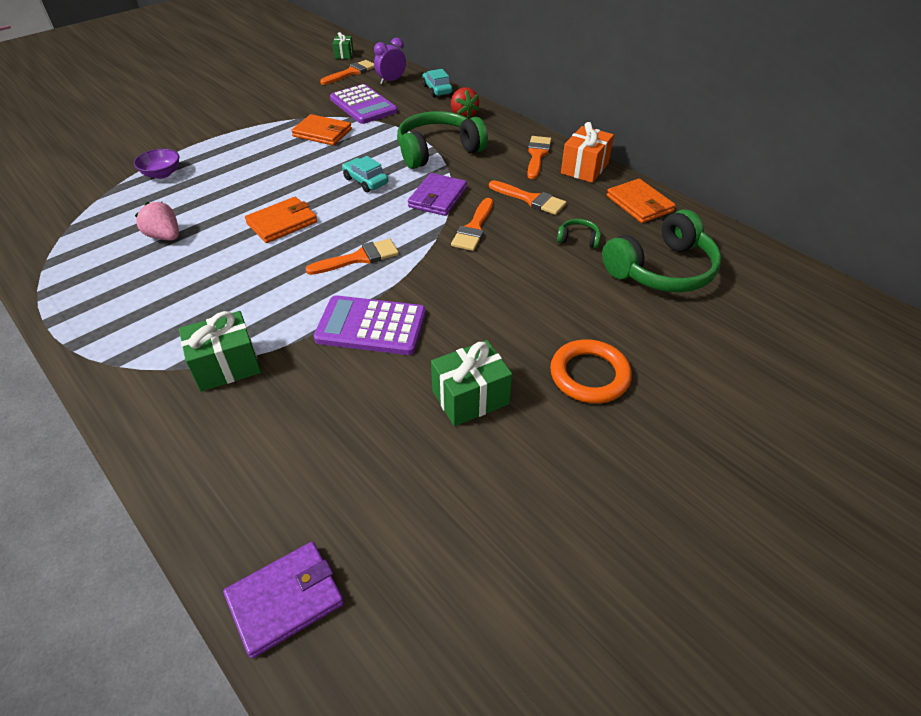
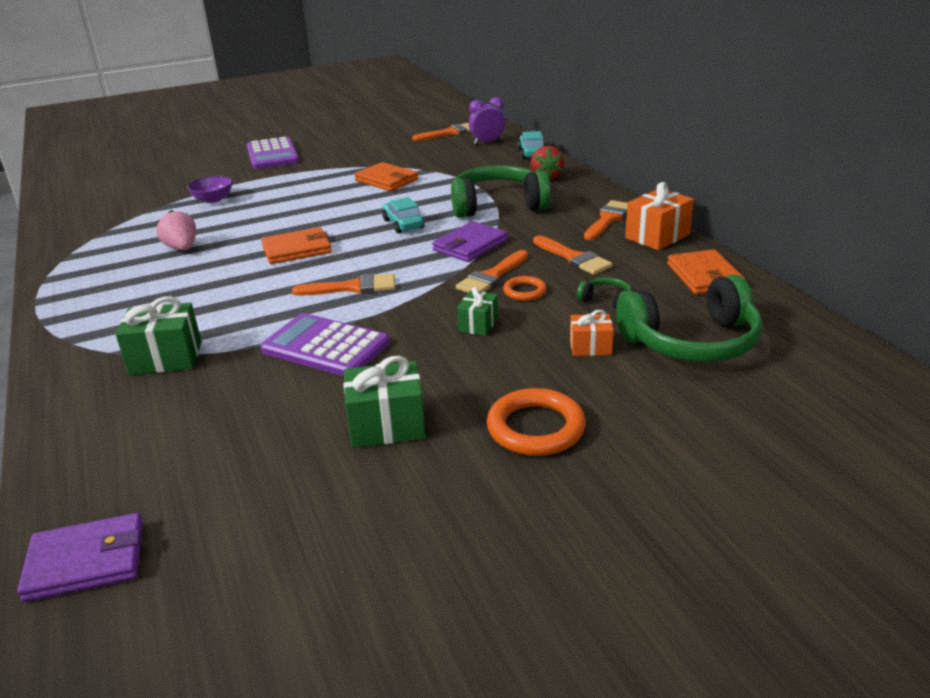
camera: 20 degrees right, 15 degrees down
purple calculator [330,84,398,124] -> purple calculator moved to [247,137,299,169]
green gift [332,32,354,59] -> green gift moved to [457,287,498,336]
none -> orange ring [503,276,547,301]
none -> orange gift [570,310,614,356]

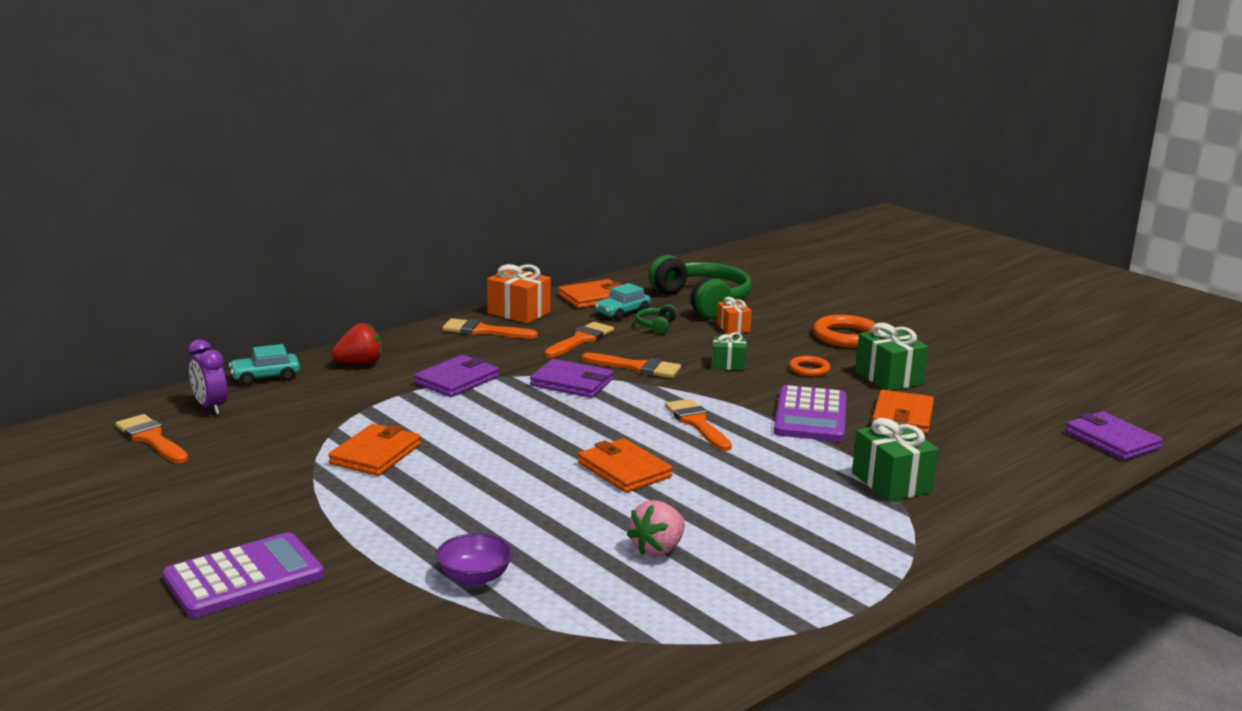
camera: 110 degrees left, 10 degrees down
turquoise car [382,197,425,233] -> turquoise car moved to [595,283,651,320]
green headphones [451,165,551,218] -> purple wallet [414,355,499,397]
orange ring [503,276,547,301] -> orange ring moved to [789,356,830,376]
none -> orange wallet [872,389,934,434]

